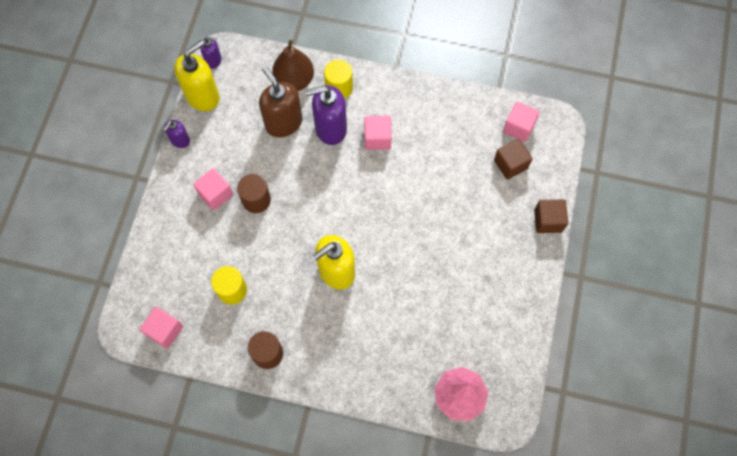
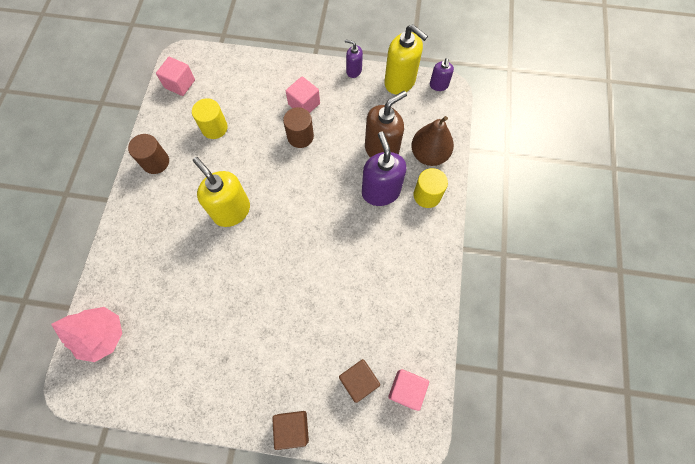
camera: 85 degrees right, 0 degrees up
pink cube [364,116,391,150] -> none

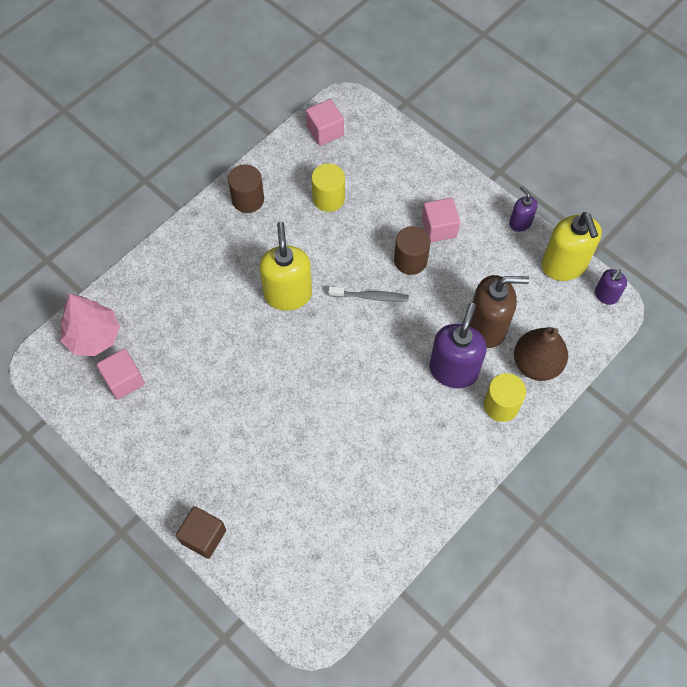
camera: 35 degrees right, 5 degrees down
brown cube [339,359,380,403] -> none
pink cube [388,369,429,411] -> pink cube moved to [96,349,145,400]
none -> grey toothbrush [328,286,409,302]

